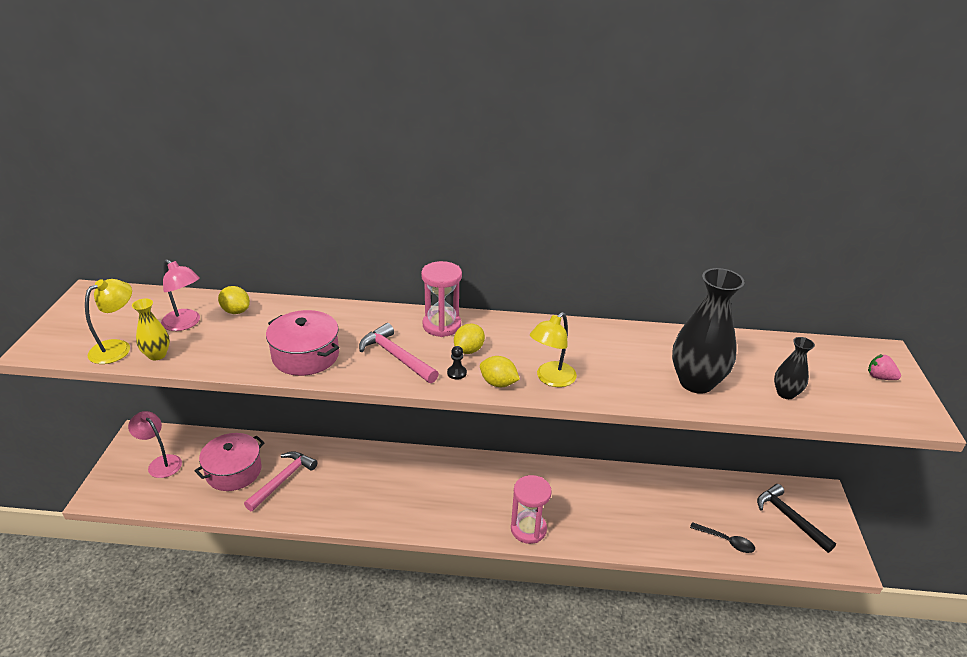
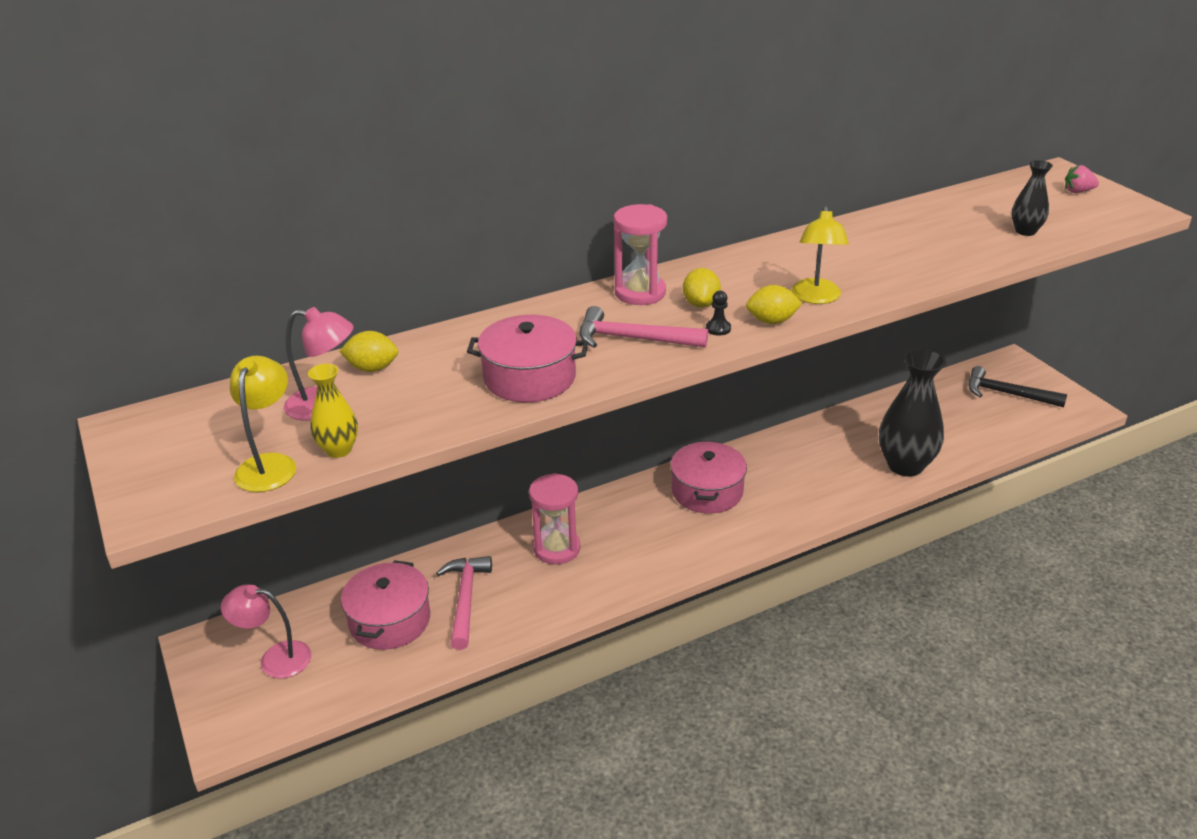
camera: 30 degrees left, 0 degrees up
pink hourglass [511,475,552,544] -> pink hourglass moved to [529,473,581,565]
black vase [672,268,744,394] -> black vase moved to [879,348,946,477]
black spoon [690,522,755,553] -> none
none -> pink pot [670,441,747,514]

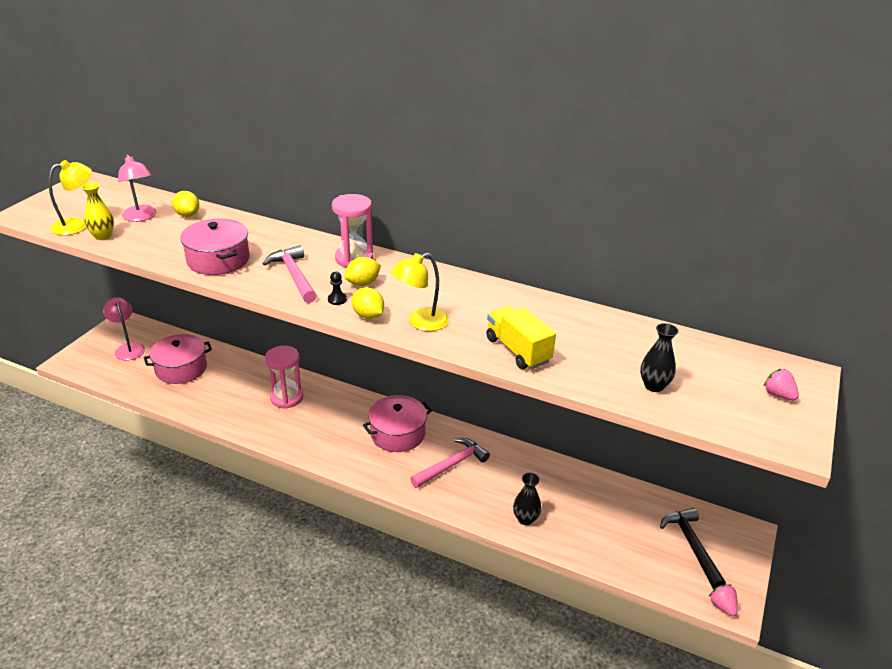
camera: 50 degrees right, 0 degrees up
pink hammer [436,556,492,650] -> pink hammer moved to [410,438,490,488]
black vase [879,348,946,477] -> black vase [513,473,541,525], size x0.51
none -> yellow truck [486,306,556,369]
none -> pink strawberry [709,584,738,616]

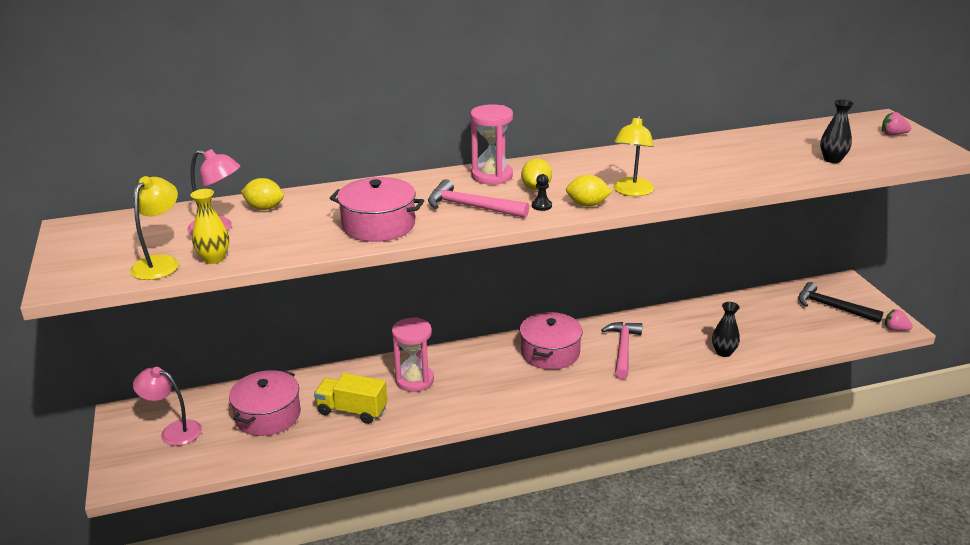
camera: 40 degrees left, 5 degrees down
yellow truck [486,306,556,369] -> yellow truck moved to [314,373,387,424]

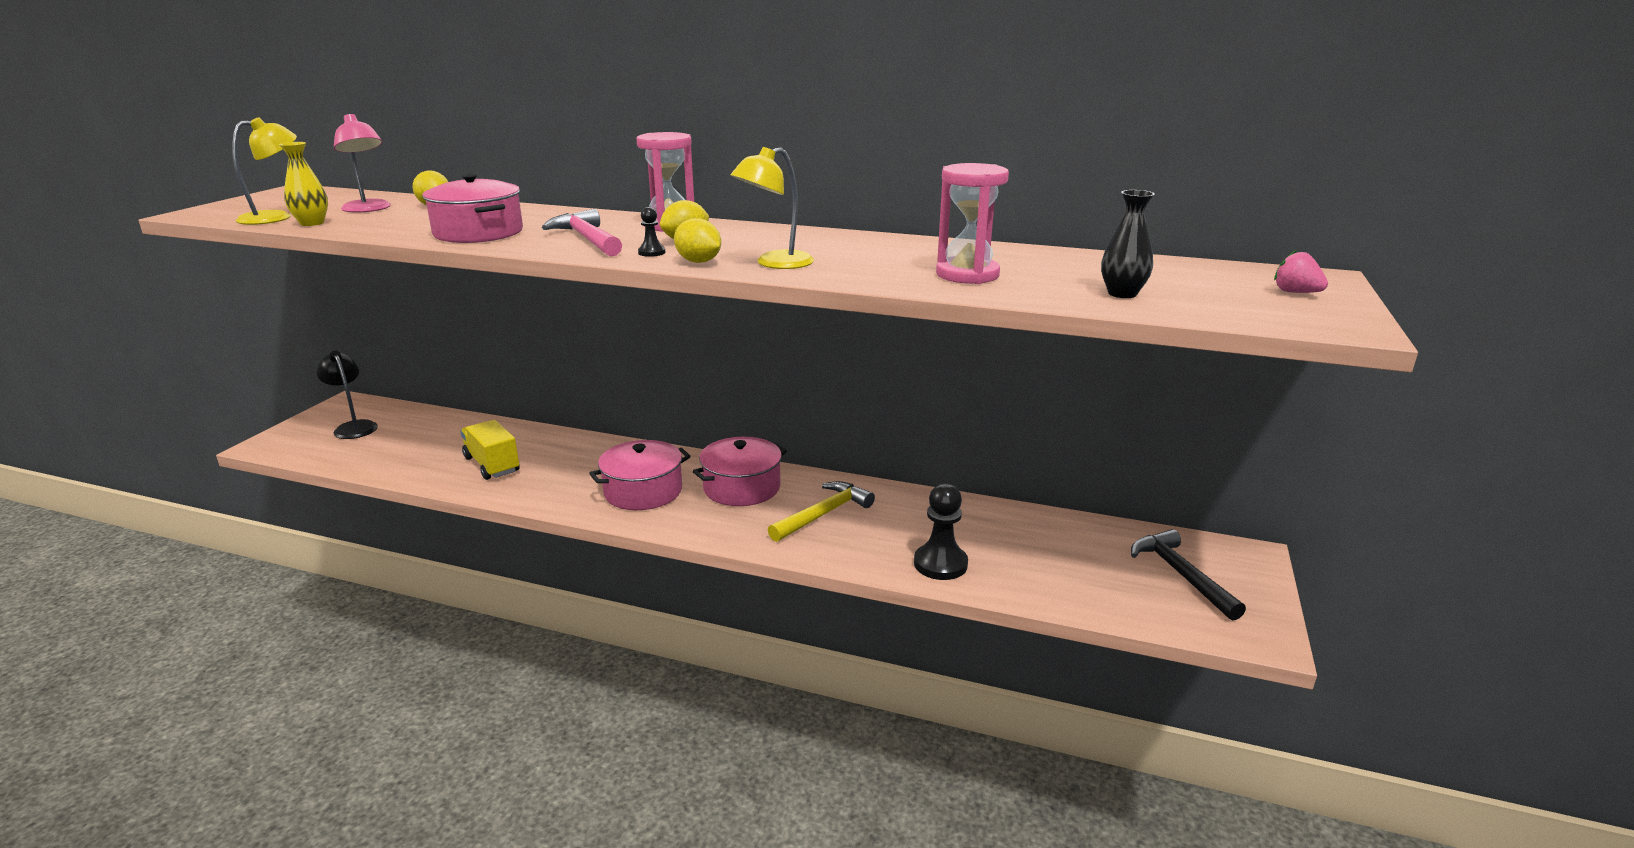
camera: 35 degrees right, 5 degrees down
pink lamp [133,367,202,446] -> black lamp [316,351,378,439]
pink pot [229,370,301,436] -> pink pot moved to [589,440,691,510]
pink hourglass [392,317,434,392] -> pink hourglass moved to [936,163,1009,284]
pink hammer [601,322,642,379] -> yellow hammer [768,481,875,542]
black vase [712,302,740,357] -> black pawn [914,483,968,580]
pink strawberry [885,309,913,331] -> none

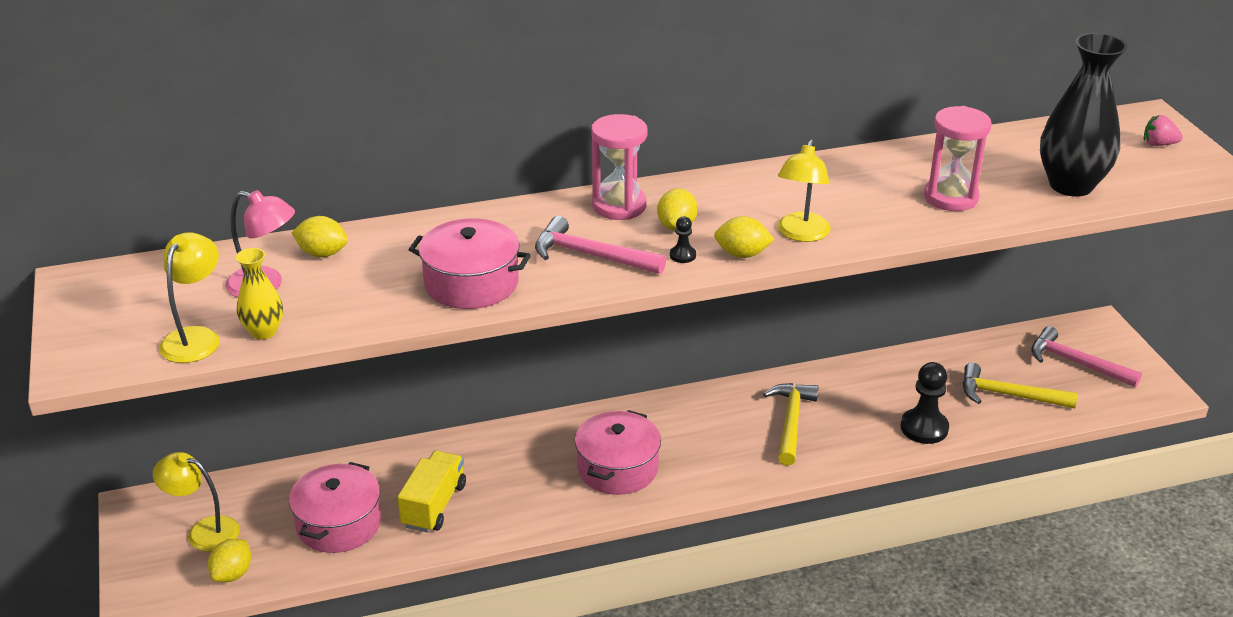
camera: 35 degrees left, 10 degrees up
black lamp [316,351,378,439] -> yellow lamp [153,452,240,552]
yellow truck [460,420,520,480] -> yellow truck turned 90 degrees clockwise [397,451,466,533]
pink pot [693,437,787,506] -> pink pot moved to [289,462,381,553]
black vase [1101,190,1155,298] -> black vase [1040,33,1127,197], size x1.95
black hammer [1131,529,1246,621] -> pink hammer [1031,326,1142,387]
none -> yellow lemon [208,539,251,582]
none -> yellow hammer [963,363,1078,408]

